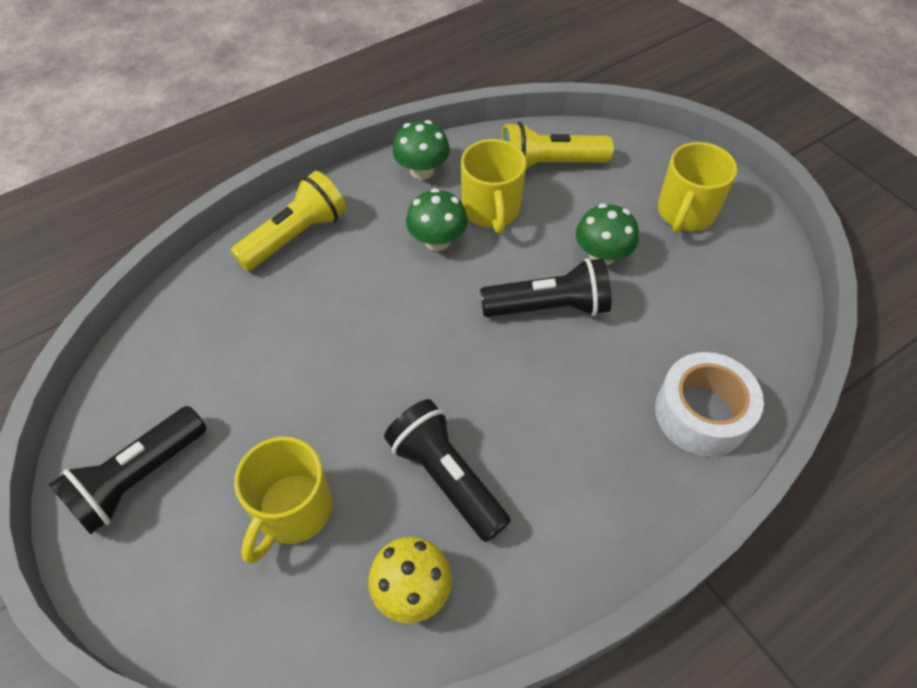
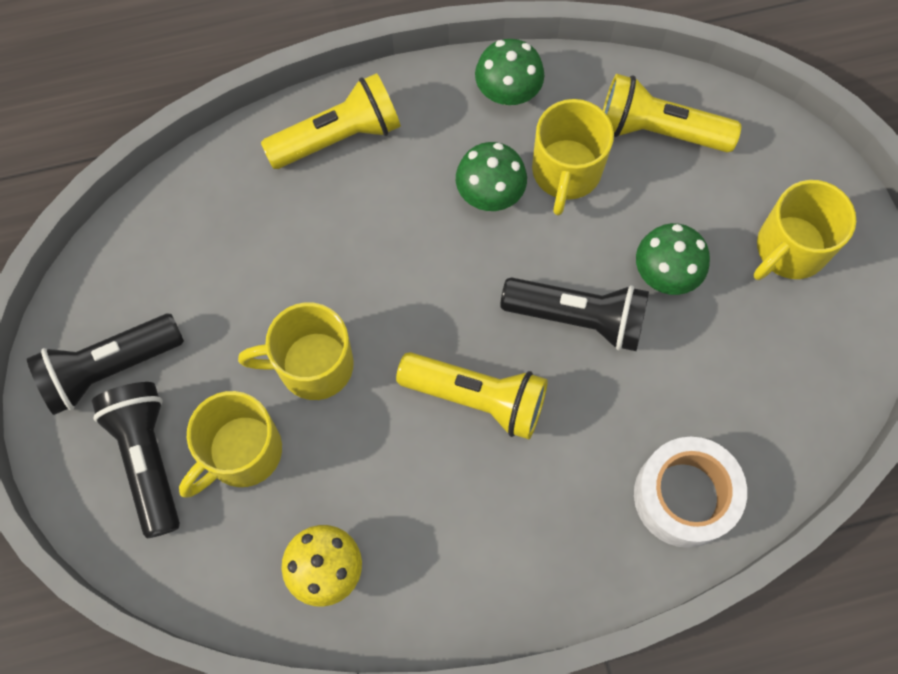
camera: 20 degrees right, 15 degrees up
black flashlight [384,399,511,542] -> black flashlight moved to [92,382,180,538]
none -> yellow mug [238,302,354,400]
none -> yellow flashlight [396,352,548,439]

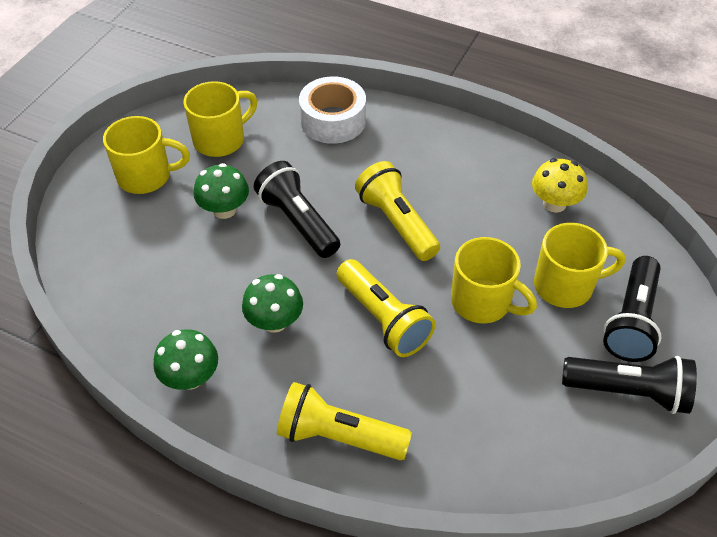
camera: 140 degrees left, 20 degrees down
yellow mug [532,99,614,216] -> yellow mug moved to [183,81,257,157]
yellow flashlight [603,74,741,152] -> yellow flashlight moved to [337,259,435,357]

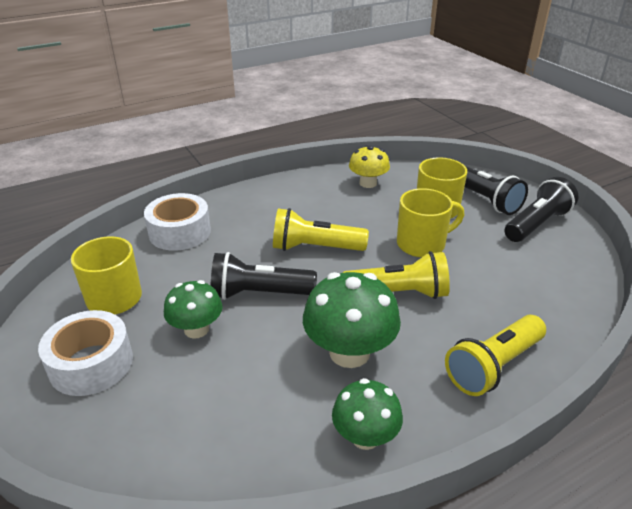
camera: 55 degrees left, 15 degrees down
yellow mug [103,116,190,194] -> white tape [38,310,133,396]
green mushroom [242,274,303,333] -> green mushroom [303,272,401,368], size x1.58

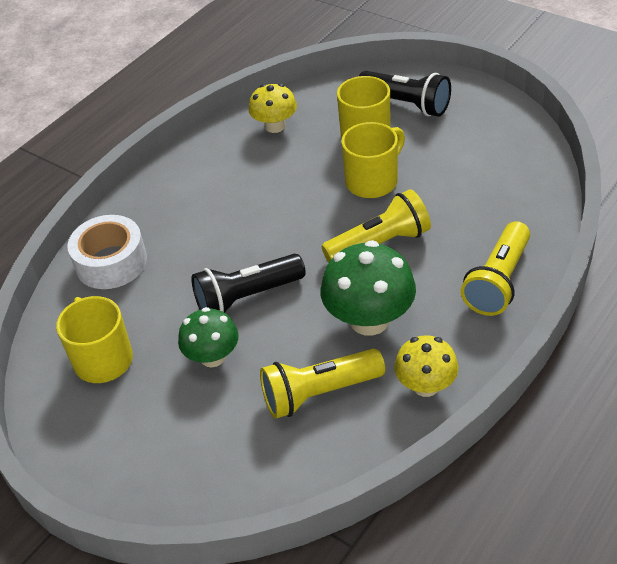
camera: 20 degrees left, 10 degrees up
white tape [38,310,133,396] -> none
yellow flashlight [273,208,369,251] -> yellow flashlight moved to [260,349,385,419]
green mushroom [332,378,403,450] -> yellow mushroom [394,335,458,397]
black flashlight [505,177,579,242] -> none

